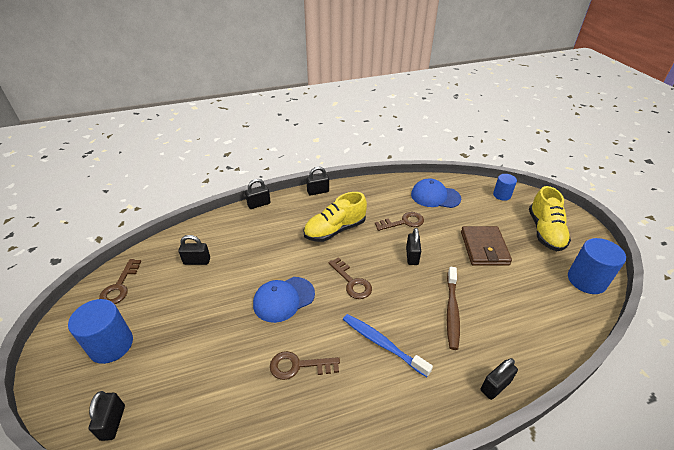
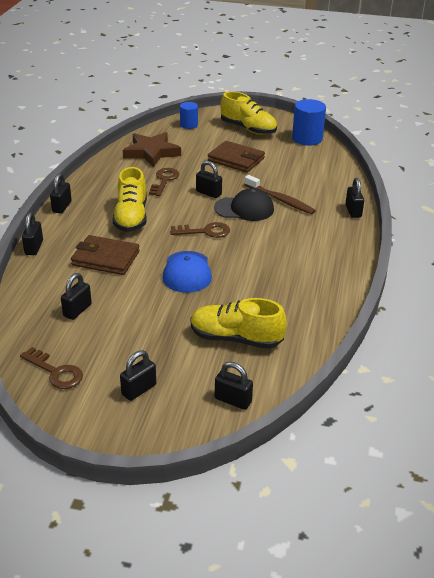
camera: 60 degrees left, 5 degrees down
blue cylinder [68,299,133,364] -> black padlock [120,350,156,401]
brown key [270,351,340,380] -> none
blue toothbrush [343,314,433,377] -> none
blue cap [411,179,461,208] -> brown star [123,132,181,167]
none -> brown wallet [71,235,140,275]
none -> yellow shoe [191,298,287,349]
none -> black cap [214,188,274,221]

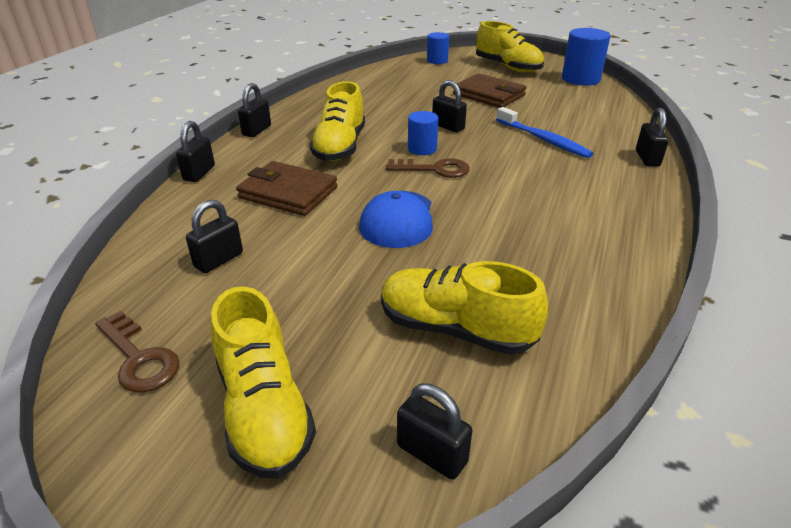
camera: 10 degrees right, 0 degrees up
black padlock [120,350,156,401] -> yellow shoe [211,286,316,479]
brown star [123,132,181,167] -> none
brown key [149,168,180,196] -> none
black cap [214,188,274,221] -> none
brown toothbrush [244,175,316,214] -> blue toothbrush [496,107,593,158]
none -> blue cylinder [408,111,439,155]

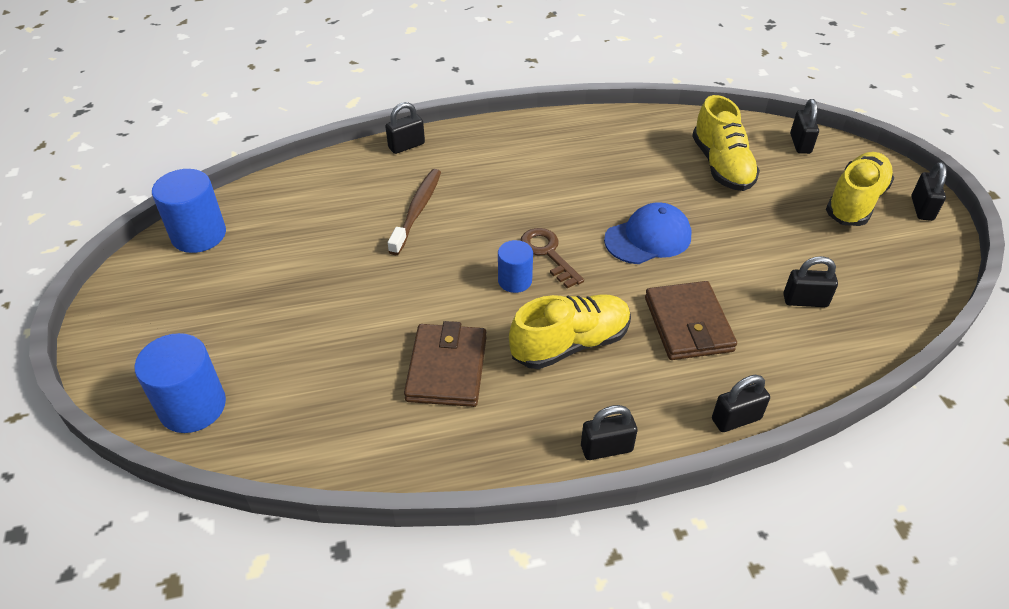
camera: 125 degrees left, 10 degrees up
brown key [95,311,180,392] -> none
blue cylinder [427,32,449,64] -> blue cylinder [134,333,226,433], size x1.66
black padlock [432,80,467,132] -> black padlock moved to [911,162,947,221]
brown wallet [453,73,526,108] -> brown wallet moved to [404,321,487,407]
yellow shoe [476,21,544,72] -> none
blue toothbrush [496,107,593,158] -> brown toothbrush [388,169,441,255]

